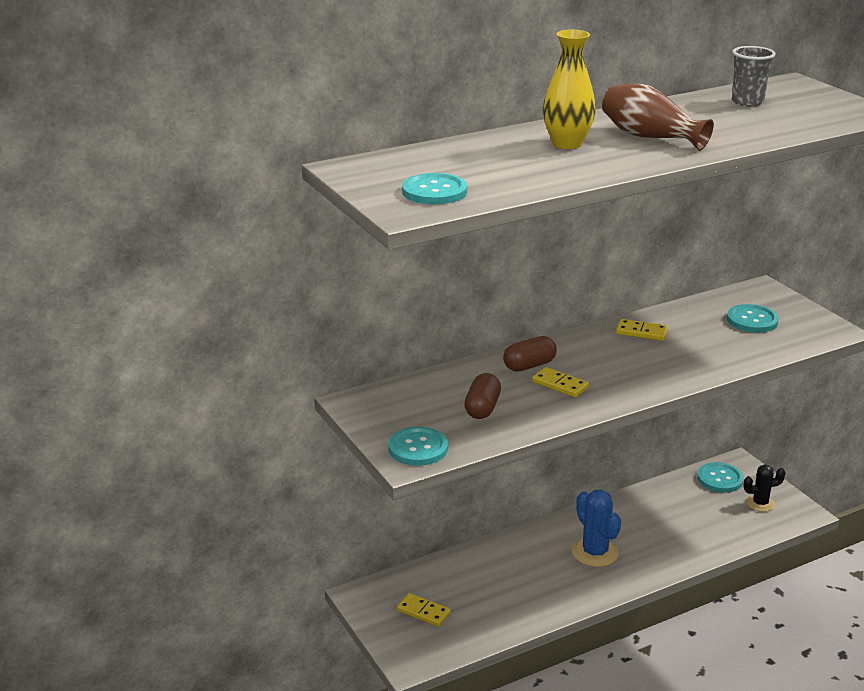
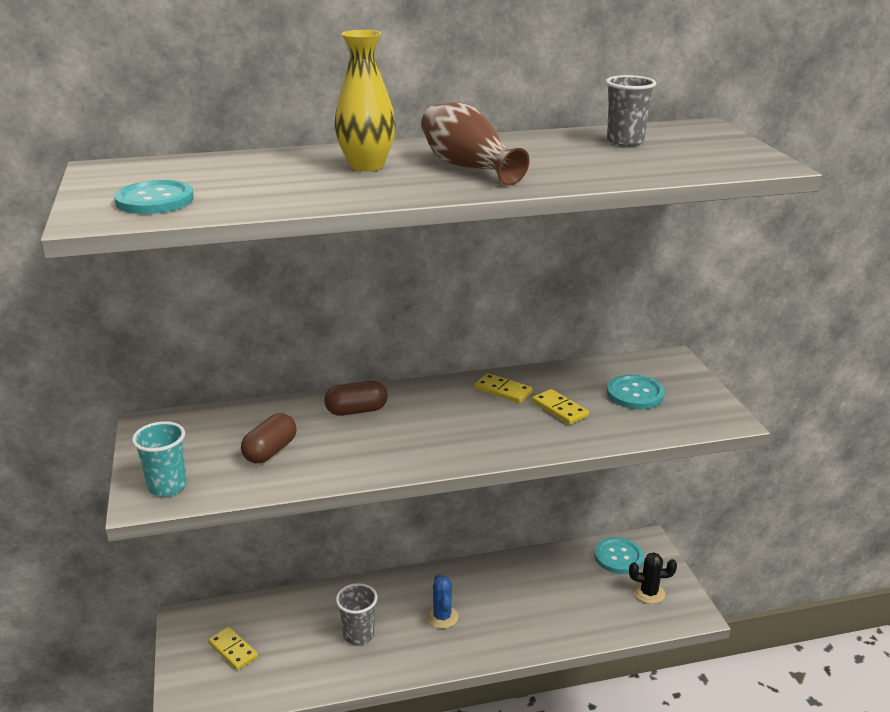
camera: 15 degrees right, 0 degrees up
turquoise button [388,427,448,466] -> turquoise cup [132,421,187,497]
yellow domino [532,367,589,398] -> yellow domino moved to [532,389,589,425]
blue cactus [572,490,621,567] -> blue cactus [426,574,459,629], size x0.65
none -> grey cup [336,583,378,645]

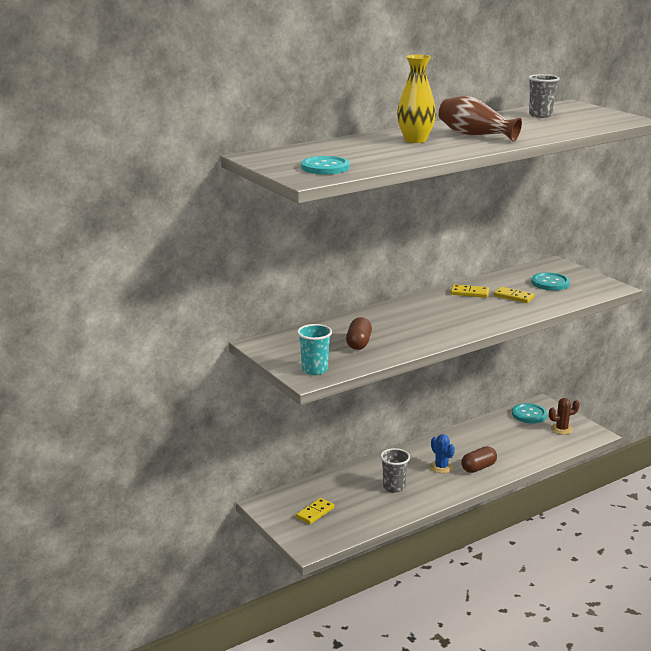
camera: 20 degrees left, 5 degrees down
yellow domino [208,627,258,670] -> yellow domino turned 75 degrees counterclockwise [296,498,335,524]
brown capsule [324,381,388,416] -> brown capsule moved to [461,446,497,473]
black cactus [629,552,677,604] -> brown cactus [549,398,580,435]

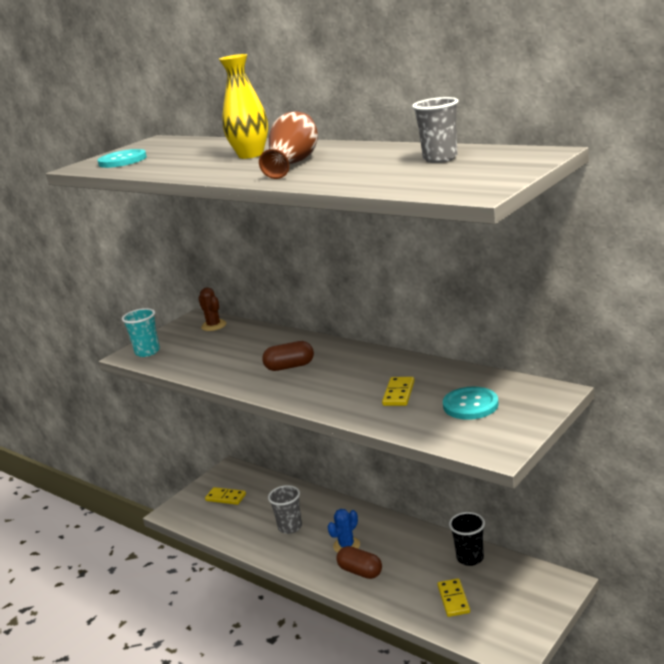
camera: 75 degrees right, 0 degrees up
brown capsule [346,317,372,350] -> brown capsule moved to [262,341,314,371]
yellow domino [451,284,489,298] -> yellow domino moved to [437,578,470,617]
turquoise button [512,403,547,423] -> none
brown cactus [549,398,580,435] -> brown cactus moved to [199,287,226,331]
none -> black cup [449,512,485,566]

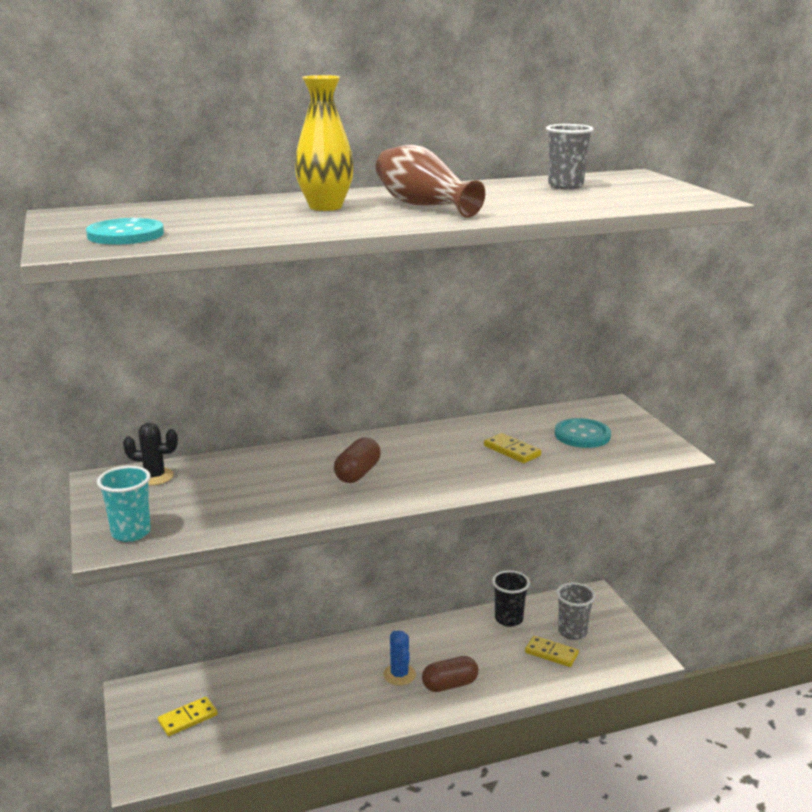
camera: 60 degrees left, 0 degrees up
brown cactus [199,287,226,331] -> black cactus [123,422,178,486]
grey cup [268,485,302,534] -> grey cup moved to [556,583,595,640]

